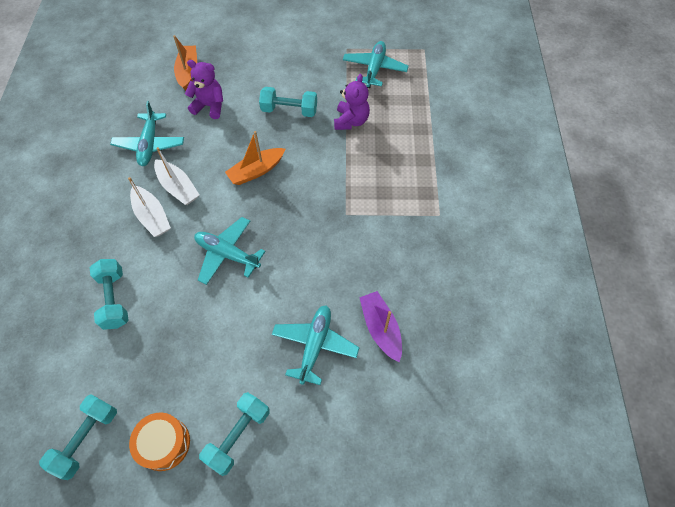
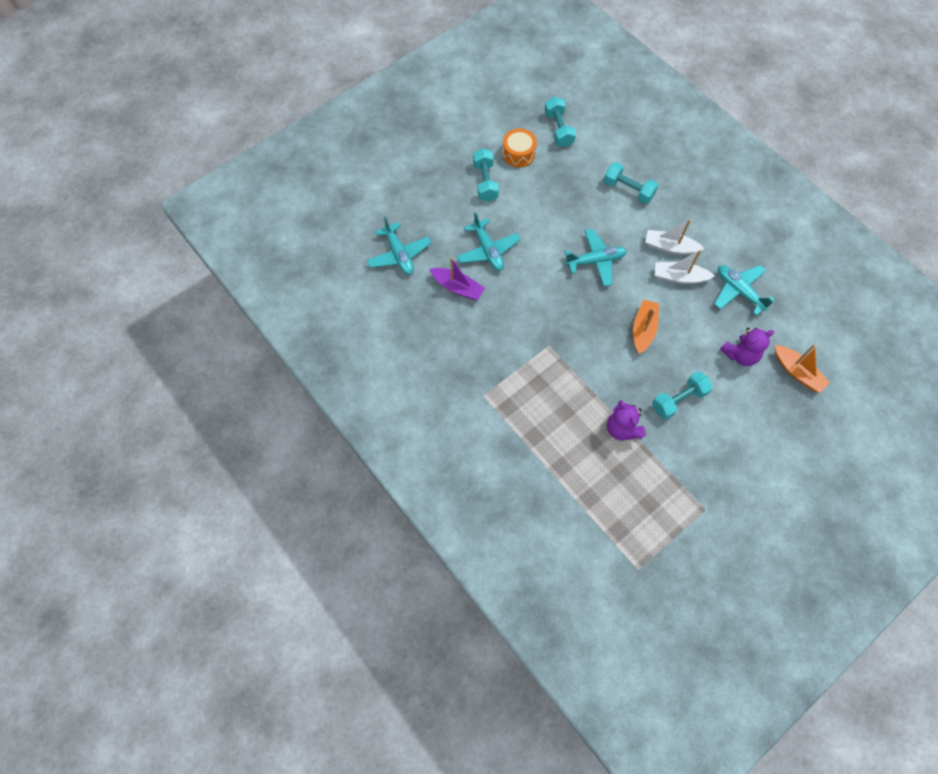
camera: 140 degrees right, 5 degrees up
turquoise plane [343,41,409,88] -> turquoise plane moved to [367,217,431,275]

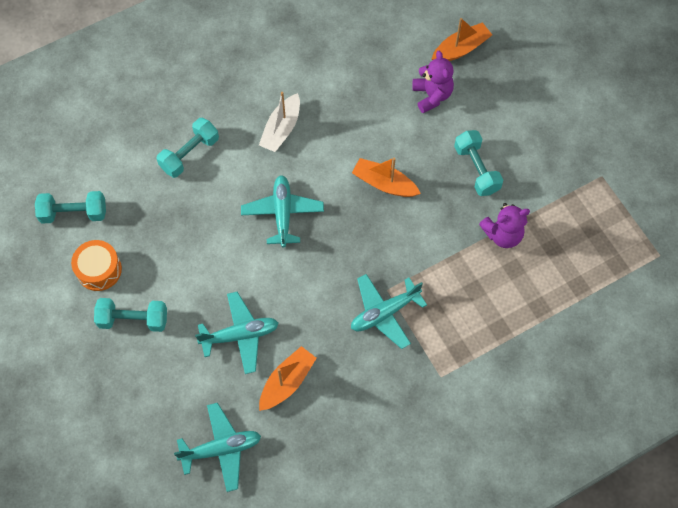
camera: 80 degrees left, 0 degrees up
purple boat [429,257,485,300] -> orange boat [259,346,316,411]
white boat [655,250,715,284] -> none
turquoise plane [714,265,775,315] -> turquoise plane moved to [351,274,427,349]

